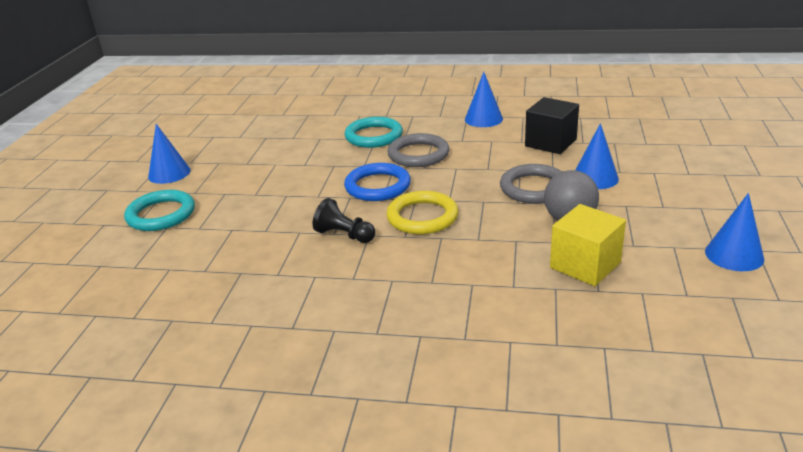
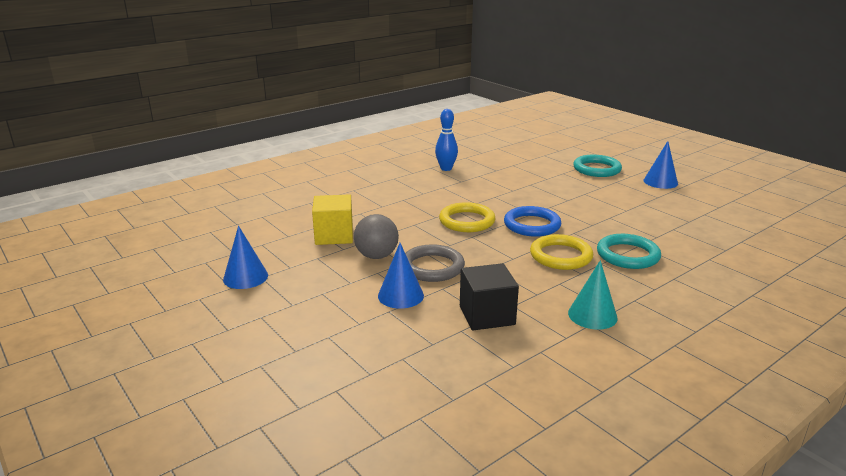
camera: 130 degrees right, 5 degrees down
black pawn [313,198,375,243] -> none
grey ring [388,133,449,167] -> yellow ring [530,234,593,270]
blue cone [465,72,503,127] -> turquoise cone [568,260,618,330]
none -> blue bowling pin [435,109,458,171]

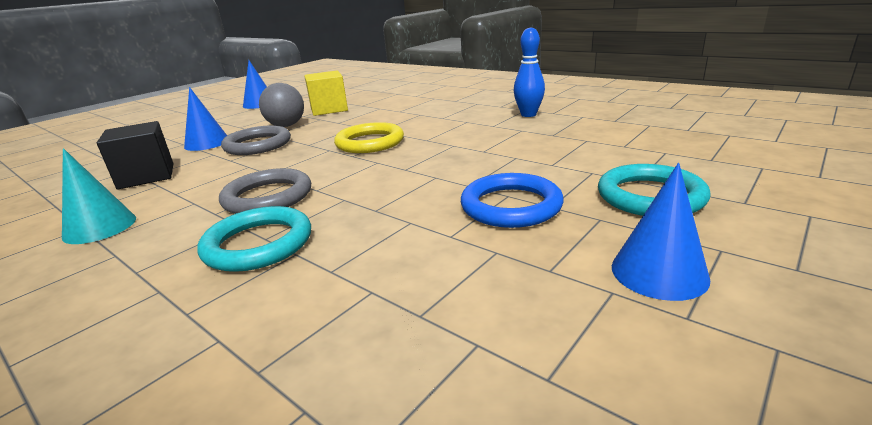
camera: 80 degrees right, 0 degrees up
blue ring [504,206,561,237] -> blue ring moved to [461,173,564,228]
yellow ring [530,234,593,270] -> grey ring [219,168,311,214]

